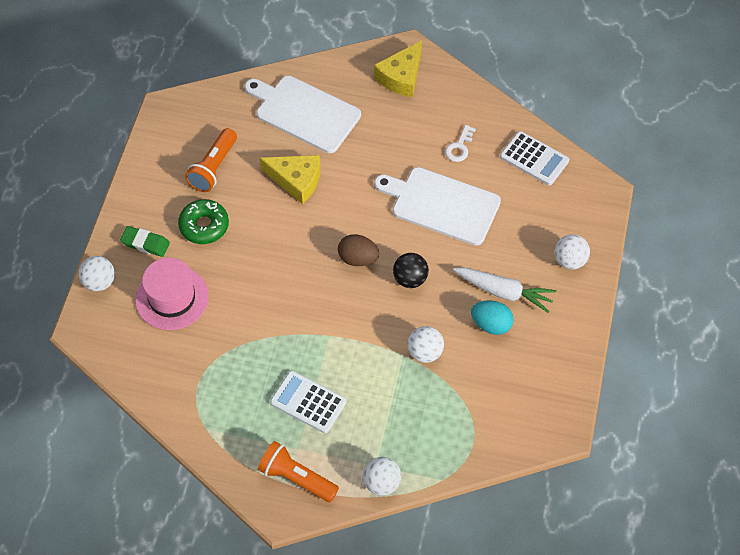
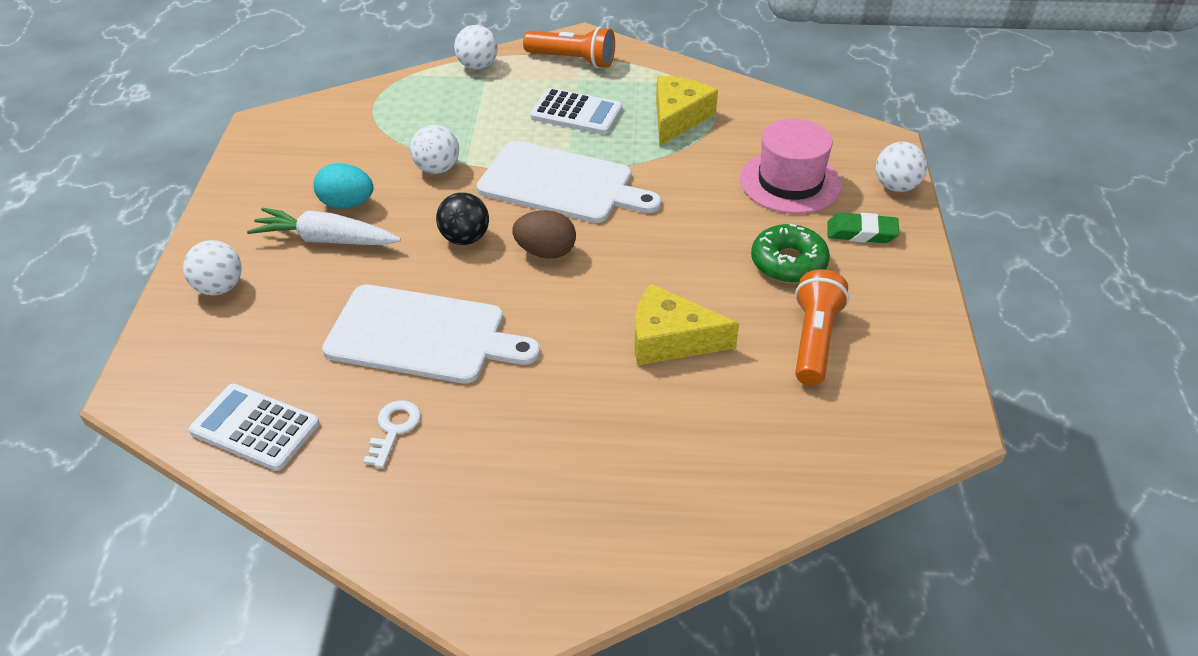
camera: 170 degrees right, 15 degrees down
white cutting board [245,76,361,153] -> white cutting board moved to [477,141,661,223]
yellow cheese [374,40,422,98] -> yellow cheese moved to [656,76,718,146]

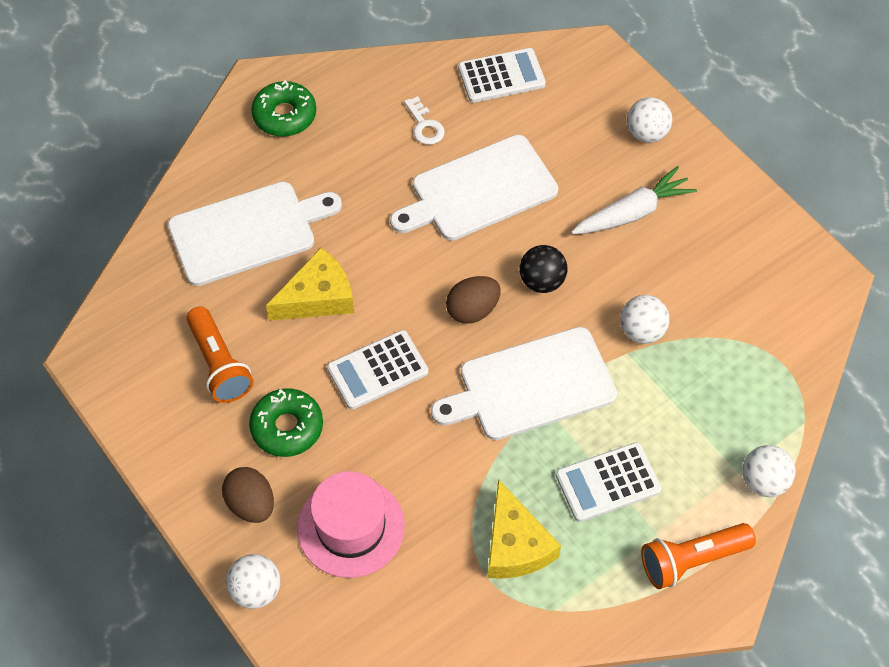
camera: 140 degrees right, 15 degrees up
turquoise egg [314,163,374,209] -> none
green eraser [827,212,899,243] -> brown egg [222,467,274,523]
none -> white cutting board [168,181,342,286]
none -> green donut [251,80,316,137]
none -> white calculator [327,330,428,410]

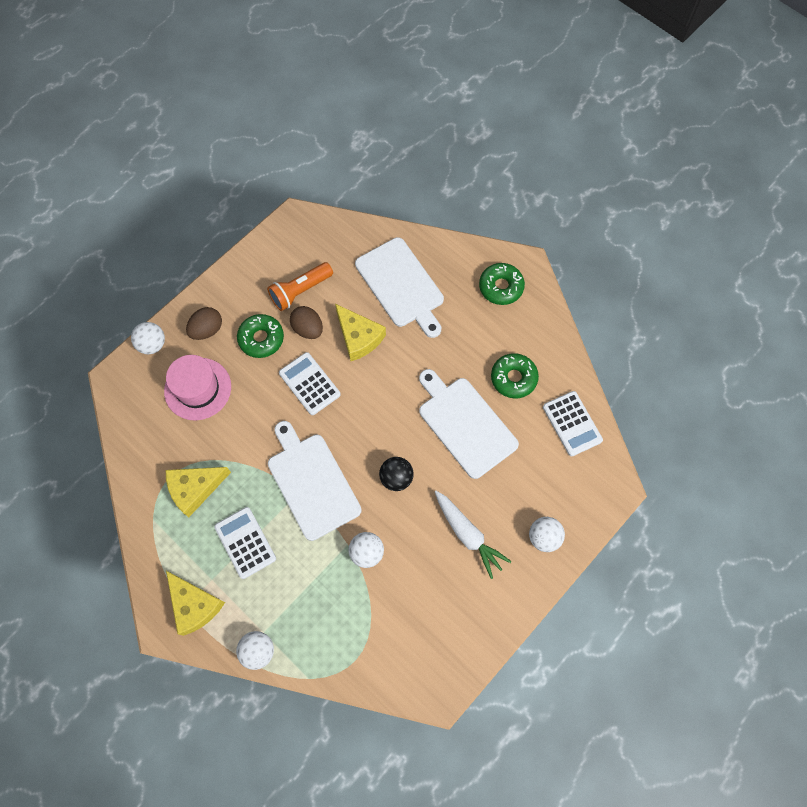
camera: 80 degrees right, 10 degrees up
white key [404,96,445,145] -> green donut [491,353,539,398]
brown egg [446,276,501,324] -> brown egg moved to [290,306,323,339]
orange flashlight [641,523,756,589] -> yellow cheese [166,571,225,636]

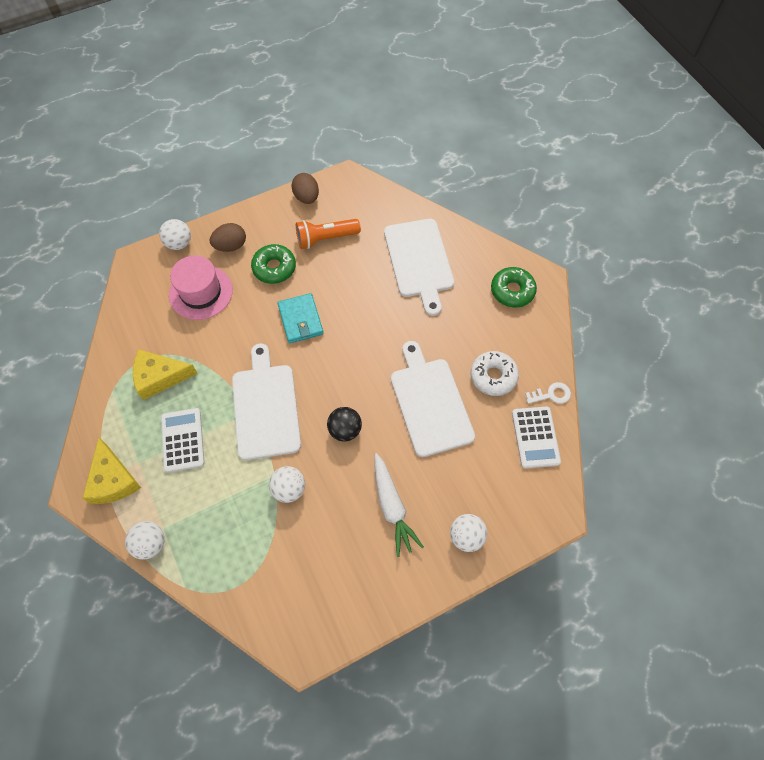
camera: 20 degrees right, 5 degrees down
white calculator [279,352,341,415] -> turquoise wallet [277,293,324,343]
brown egg [290,306,323,339] -> brown egg moved to [291,173,319,204]
yellow cheese [335,304,386,361] -> none
green donut [491,353,539,398] -> white donut [470,351,519,396]
none -> white key [525,382,571,404]

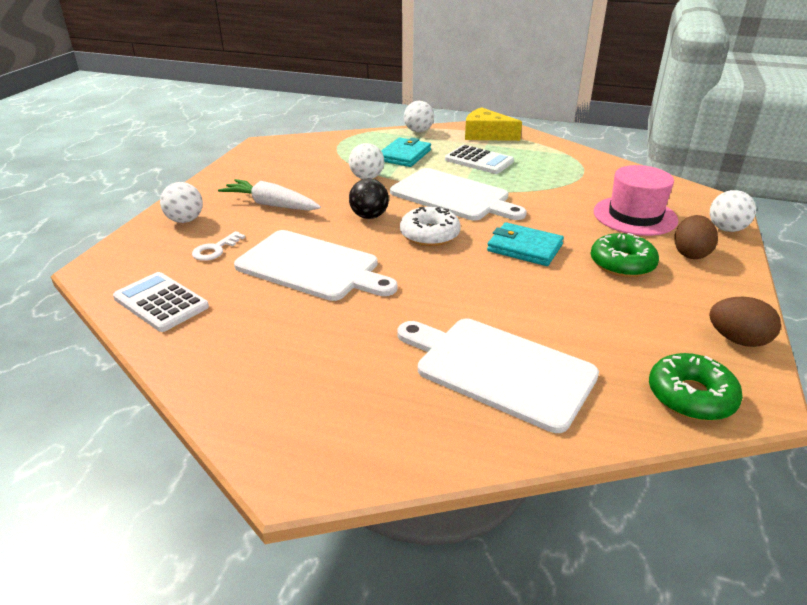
camera: 135 degrees right, 30 degrees down
yellow cheese [133,349,198,400] -> none
orange flashlight [296,219,361,249] -> none
white donut [470,351,519,396] -> white donut moved to [400,207,461,246]
green donut [491,267,537,307] -> green donut moved to [649,353,743,421]
white key [525,382,571,404] -> white key moved to [192,231,245,261]
none -> turquoise wallet [381,138,431,167]

